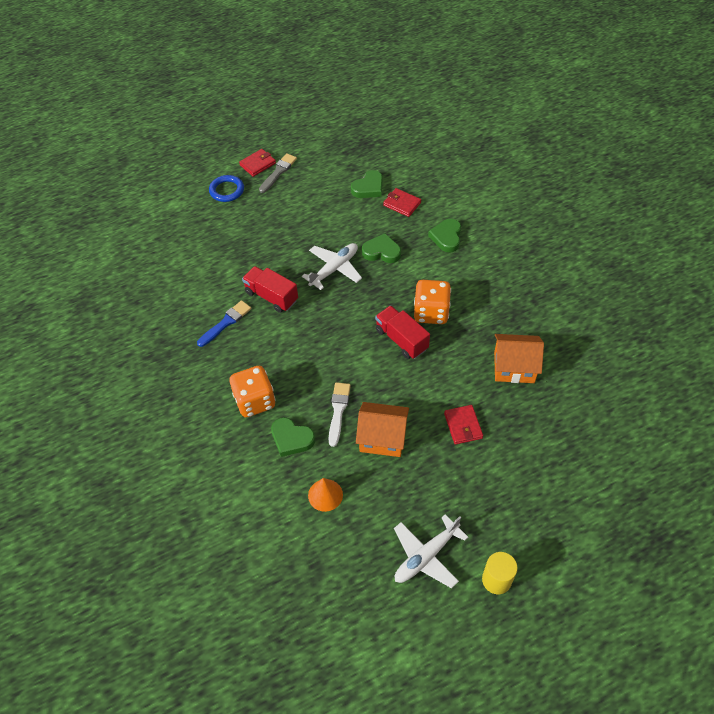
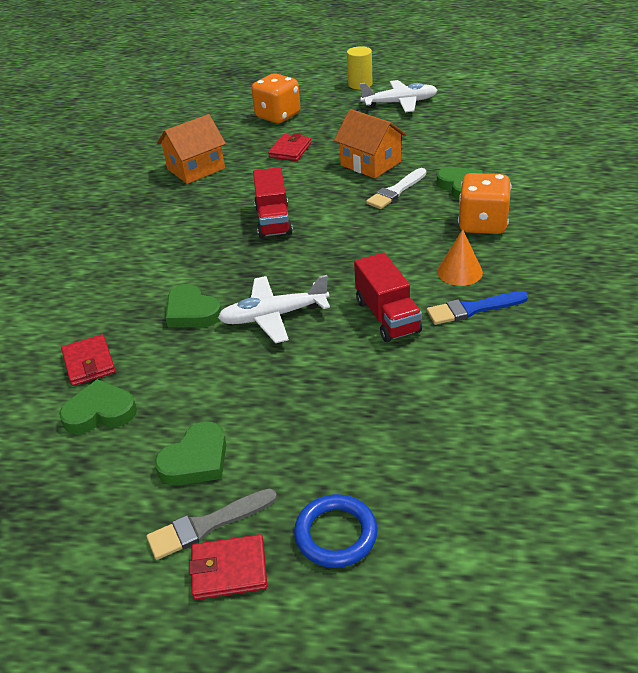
camera: 145 degrees left, 15 degrees down
orange cone [308,478,343,512] -> orange cone moved to [437,229,483,286]
orange dice [414,280,451,324] -> orange dice moved to [251,73,300,123]
green heart [428,219,461,253] -> green heart moved to [155,421,226,485]
orange house [494,334,544,383] -> orange house turned 75 degrees counterclockwise [157,114,226,184]

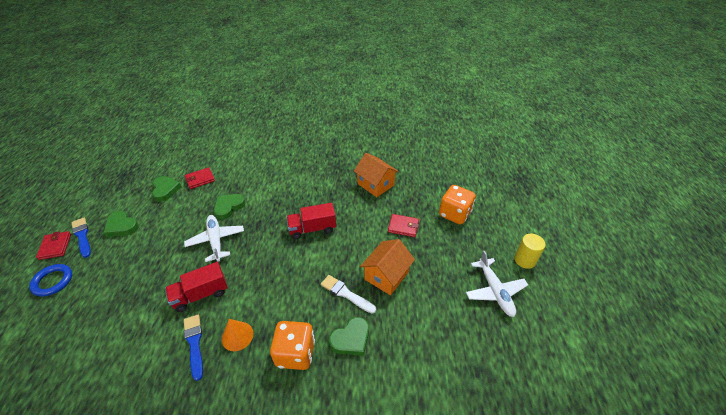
camera: 80 degrees right, 5 degrees up
grey brush [146,488,277,560] -> blue brush [71,218,91,258]

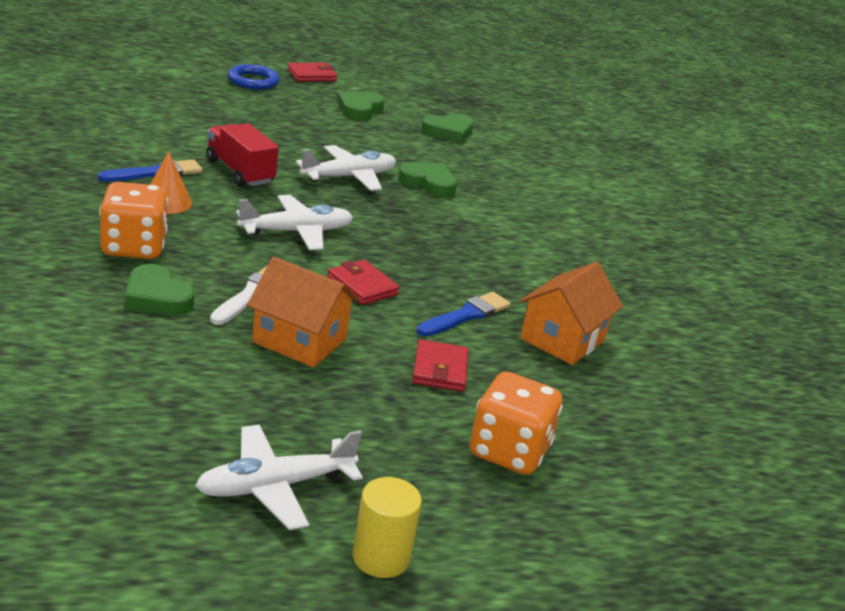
camera: 75 degrees right, 15 degrees down
blue brush [71,218,91,258] -> blue brush moved to [417,292,510,336]
red wallet [185,167,215,189] -> red wallet moved to [327,260,400,305]
red truck [287,203,336,239] -> none
none -> white plane [236,195,353,250]

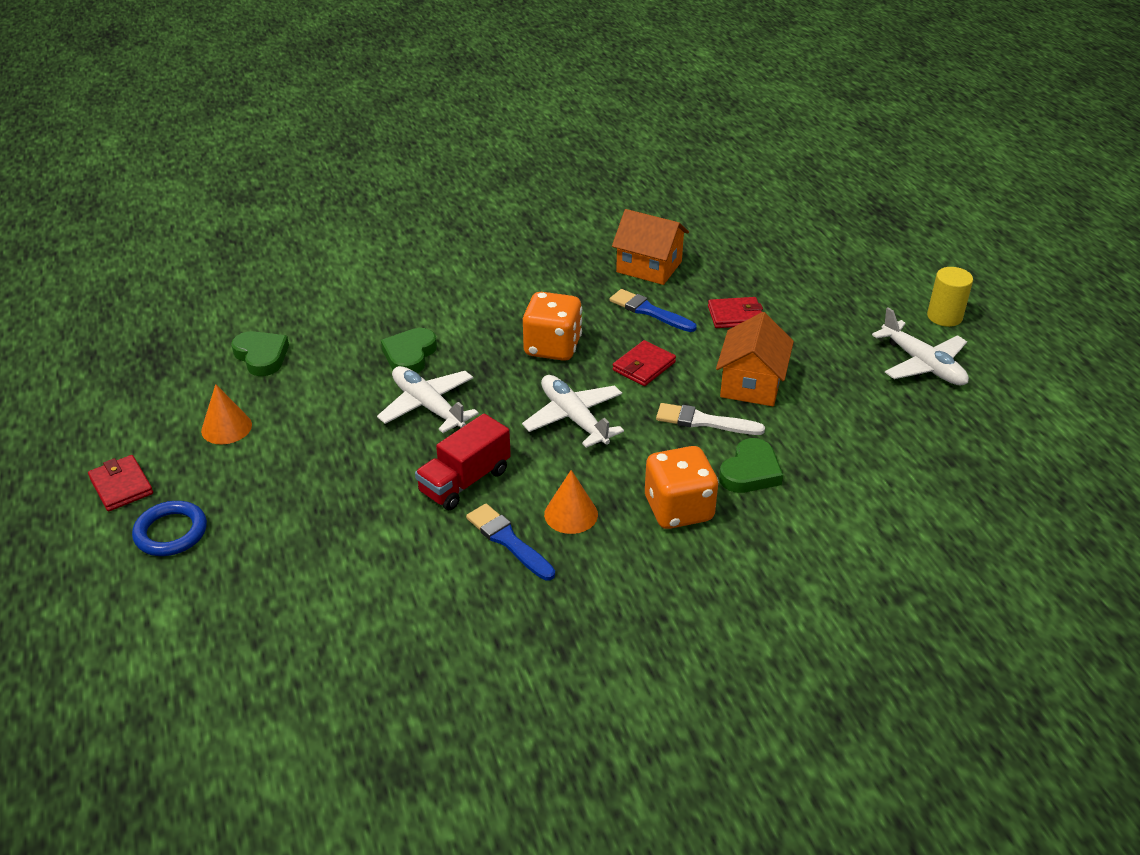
camera: 95 degrees left, 10 degrees up
green heart [337,91,385,120] -> orange cone [201,384,252,444]
orange dice [470,372,563,475] -> orange dice moved to [523,292,582,361]

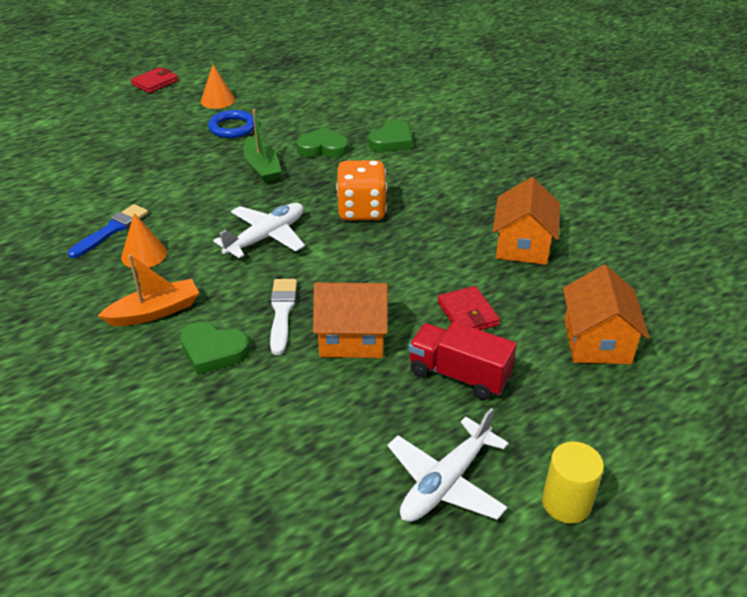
camera: 75 degrees right, 0 degrees up
blue ring [132,501,207,556] -> blue ring moved to [208,110,255,138]
green heart [231,331,289,376] -> green heart moved to [368,120,412,152]
white plane [377,366,479,433] -> green boat [243,109,282,183]
red truck [415,413,511,510] -> red truck moved to [409,321,517,400]
blue brush [610,289,697,332] -> none
red wallet [612,340,676,386] -> none
orange dice [645,446,719,529] -> orange boat [98,254,199,326]
none -> orange house [563,265,649,364]

